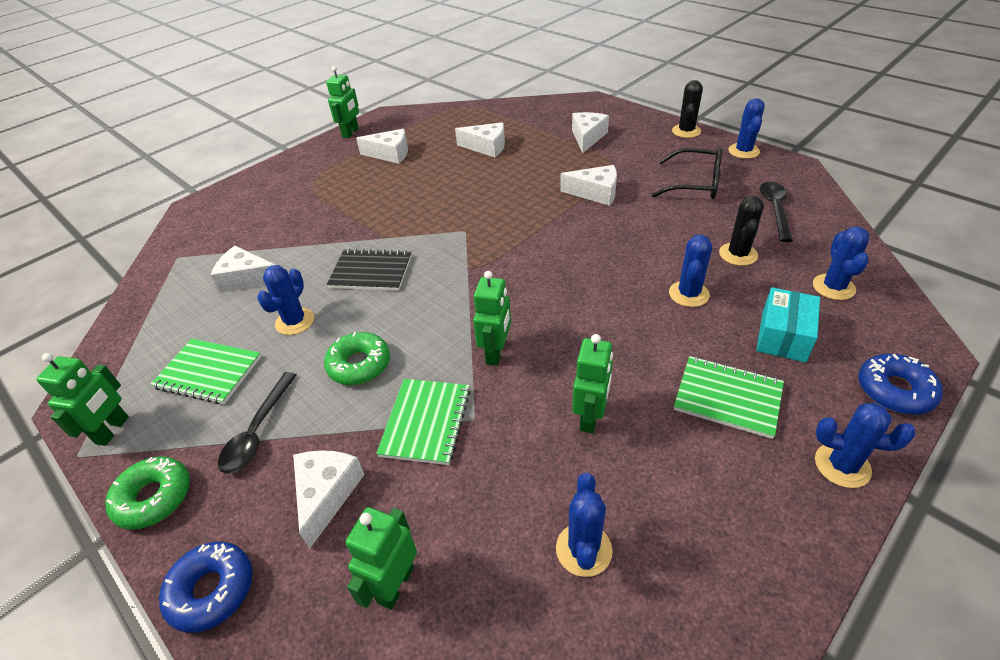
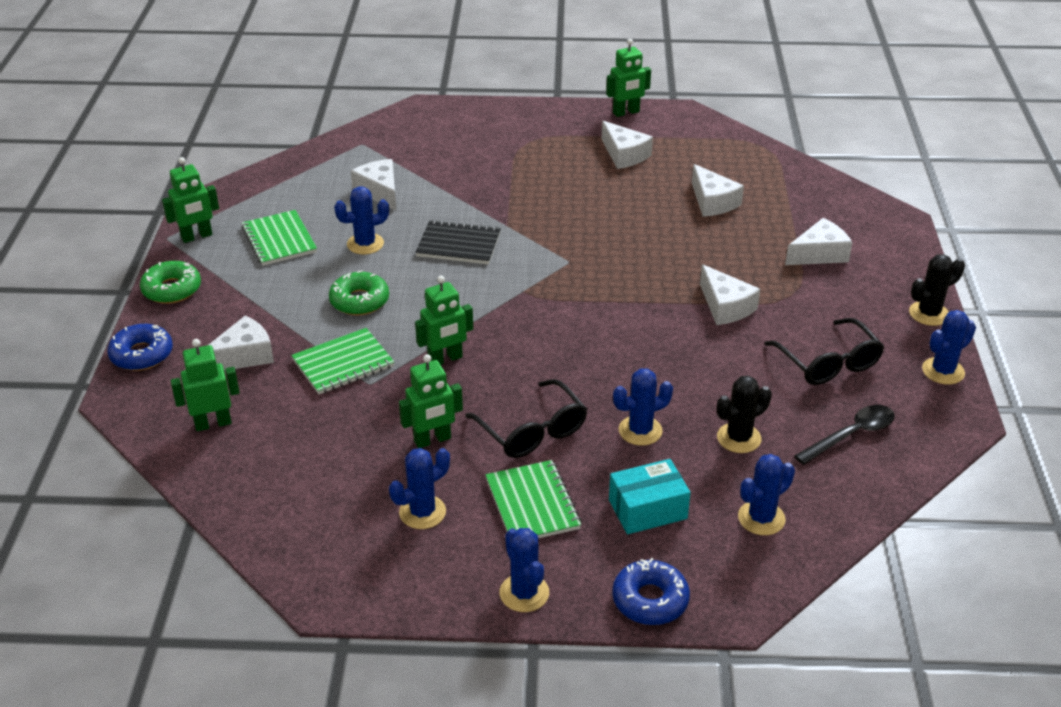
camera: 45 degrees right, 5 degrees down
black spoon [218,372,297,474] -> none
black notebook [326,249,412,291] -> black notebook turned 45 degrees counterclockwise [415,220,501,264]
blue cactus [556,473,613,577] -> blue cactus moved to [389,448,450,529]
none -> black glasses [465,379,587,458]

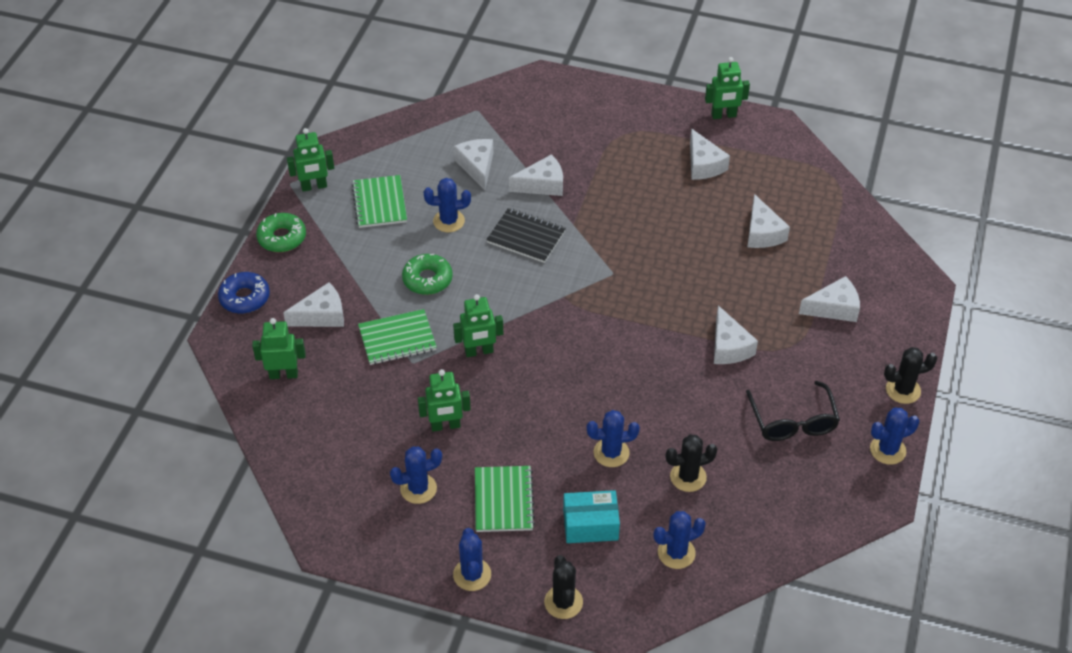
camera: 15 degrees right, 10 degrees up
black glasses [465,379,587,458] -> none
blue donut [612,558,690,625] -> black cactus [544,555,583,619]
black spoon [794,405,895,465] -> none
none -> white cheese [509,154,563,196]

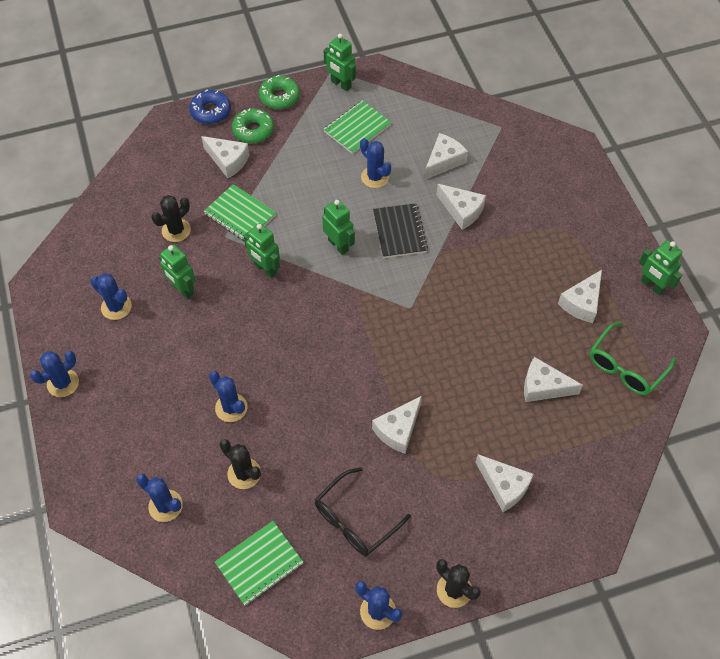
camera: 55 degrees right, 10 degrees up
green robot [252,318,306,379] -> green robot moved to [322,199,355,255]
green donut [402,254,453,295] -> green donut moved to [232,108,274,143]
green notebook [475,466,535,532] -> green notebook moved to [215,521,303,606]
black cactus [544,555,583,619] -> black cactus moved to [151,195,191,242]
turquoise box [563,490,620,543] -> none
white cheese [747,194,790,248] -> white cheese turned 60 degrees clockwise [524,357,583,402]
none -> green glasses [590,322,676,395]

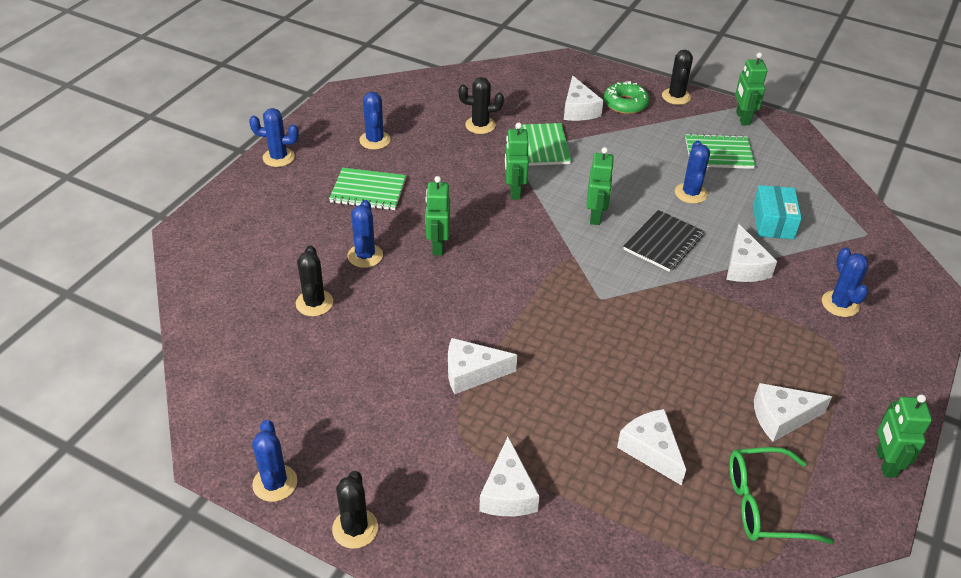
camera: 45 degrees right, 15 degrees down
blue cactus [136,474,183,522] -> blue cactus moved to [822,247,868,317]
green robot [159,244,196,299] -> green robot moved to [425,176,450,255]
blue donut [189,89,231,124] -> none
green notebook [215,521,303,606] -> green notebook moved to [329,168,406,210]
green donut [259,75,300,109] -> black cactus [662,50,693,105]
black glasses [315,467,411,556] -> none
white cheese [425,133,468,180] -> turquoise box [753,185,802,239]

